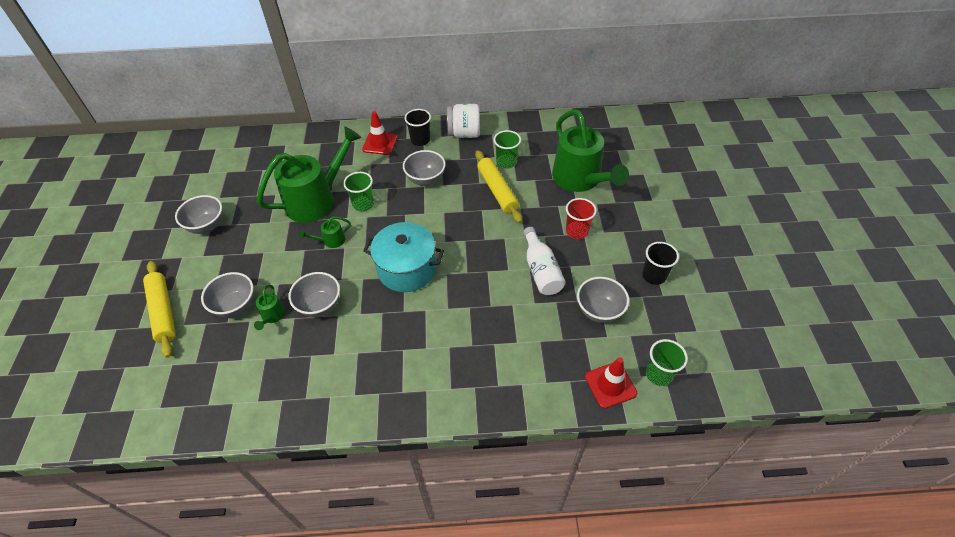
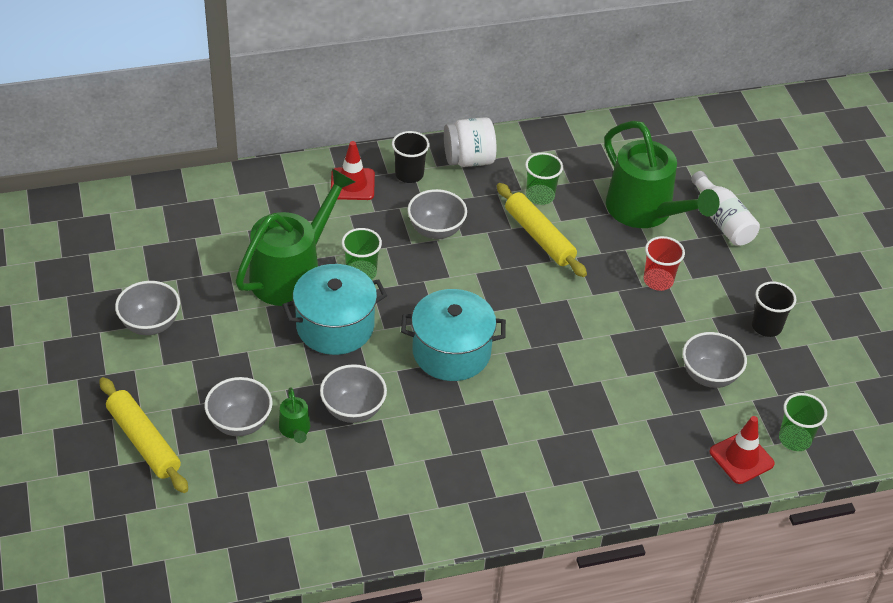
camera: 15 degrees left, 5 degrees down
green watering can [299,216,351,248] -> turquoise pot [282,264,387,355]
white bottle [523,227,565,295] -> white bottle moved to [691,171,760,246]

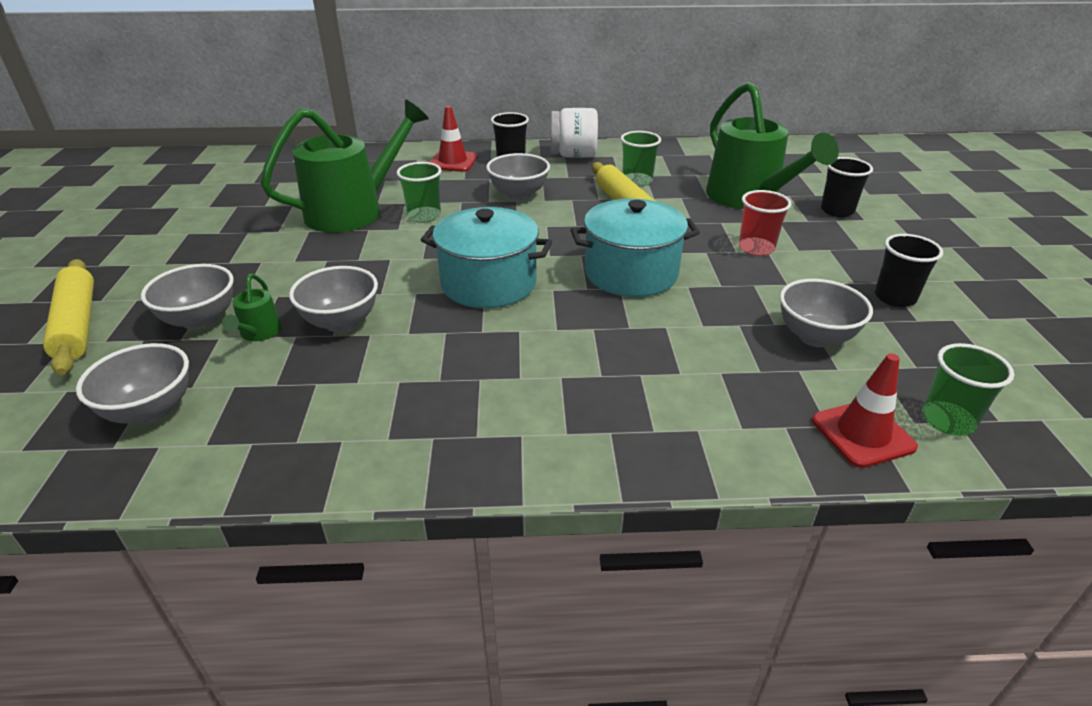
camera: 15 degrees right, 10 degrees down
grey bowl [115,281,180,335] -> grey bowl moved to [76,343,189,424]
turquoise pot [282,264,387,355] -> turquoise pot moved to [571,198,700,297]
white bottle [691,171,760,246] -> black cup [821,157,873,217]

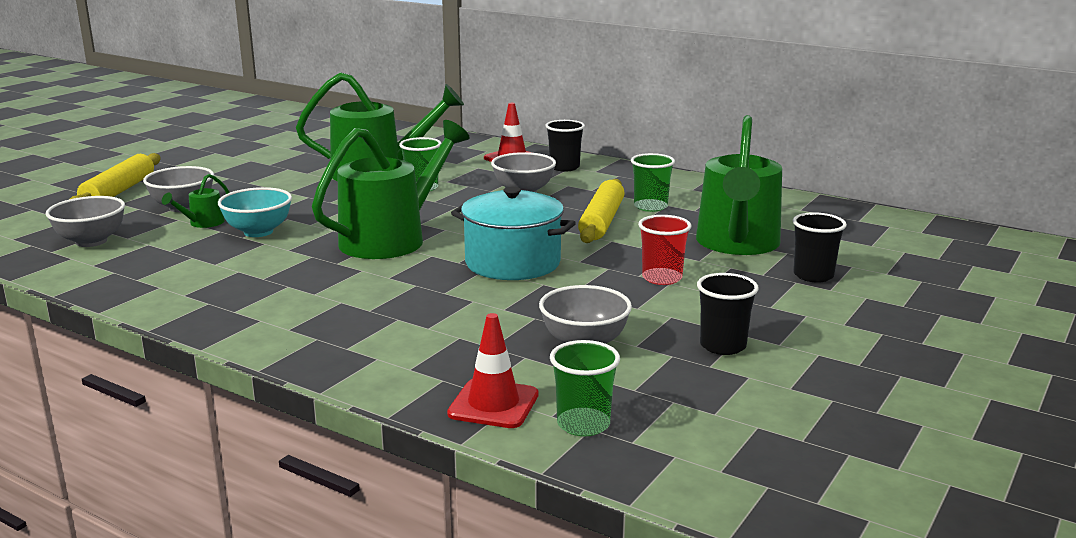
camera: 35 degrees right, 15 degrees down
grey bowl [289,266,378,332] -> turquoise bowl [218,187,292,237]
turquoise pot [421,207,552,308] -> green watering can [312,120,470,259]
white jar [551,108,598,158] -> none

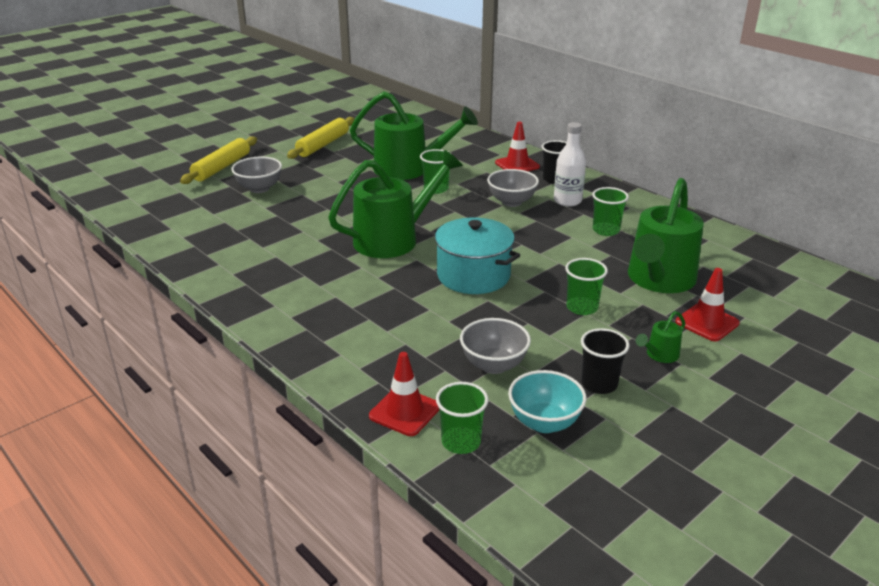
camera: 15 degrees right, 10 degrees up
grey bowl [46,196,125,247] -> none
green watering can [162,174,230,228] -> green watering can moved to [636,311,685,363]
turquoise bowl [218,187,292,237] -> turquoise bowl moved to [508,370,586,433]
yellow rolling pin [578,179,625,243] -> yellow rolling pin moved to [287,117,354,159]
red cup [638,215,691,285] -> green cup [565,258,608,315]
black cup [793,212,847,283] -> red traffic cone [676,268,740,341]
none -> white bottle [554,122,586,207]

